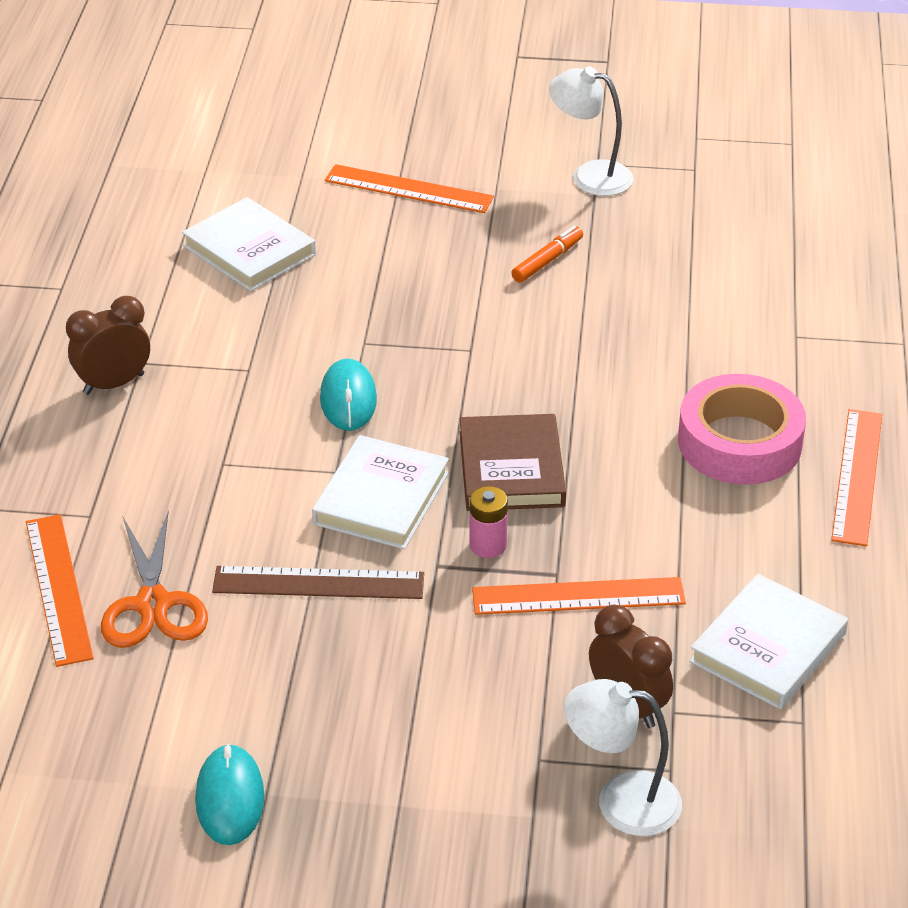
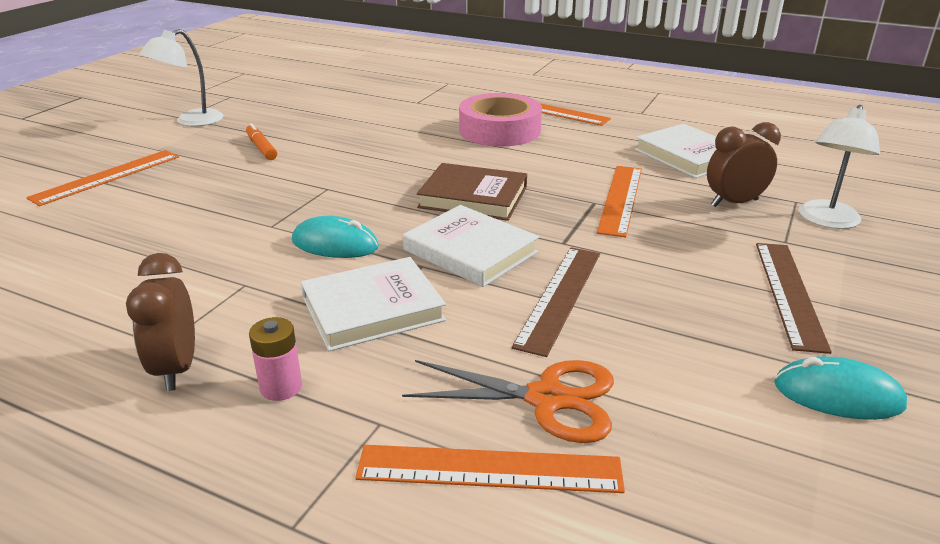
camera: 70 degrees left, 10 degrees down
white book [182,197,316,291] -> white book moved to [301,257,446,351]
pink battery [469,486,508,558] -> pink battery moved to [249,317,302,401]
none -> brown ruler [756,243,832,354]

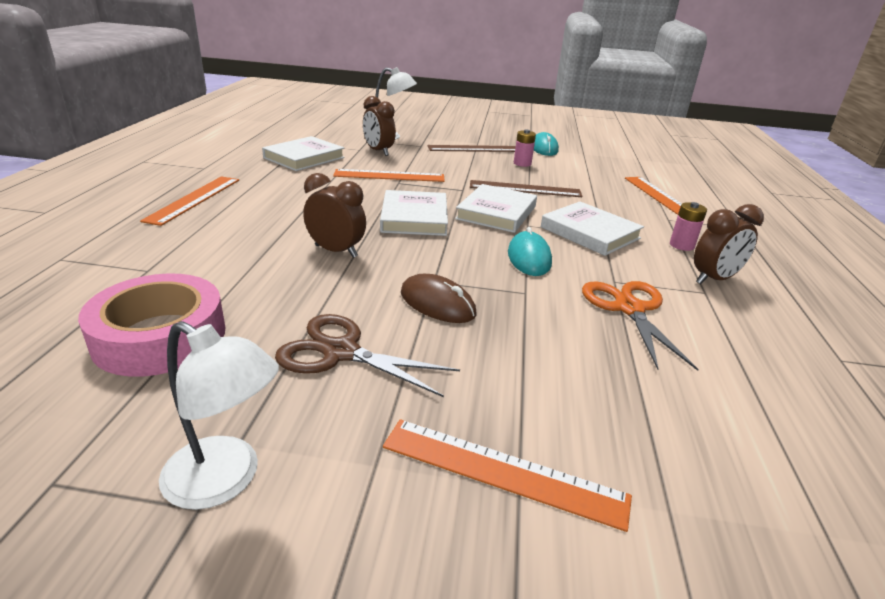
camera: 110 degrees left, 0 degrees up
orange marker [246,123,277,160] -> brown scissors [275,314,460,397]
orange scissors [402,360,614,443] -> orange scissors moved to [582,281,699,371]
brown book [417,163,527,221] -> white book [380,190,448,236]
pink tape [459,93,542,147] -> pink tape moved to [78,274,225,377]
none -> brown clock [303,173,366,258]
none -> brown mouse [401,274,476,323]
none -> pink battery [514,129,536,167]

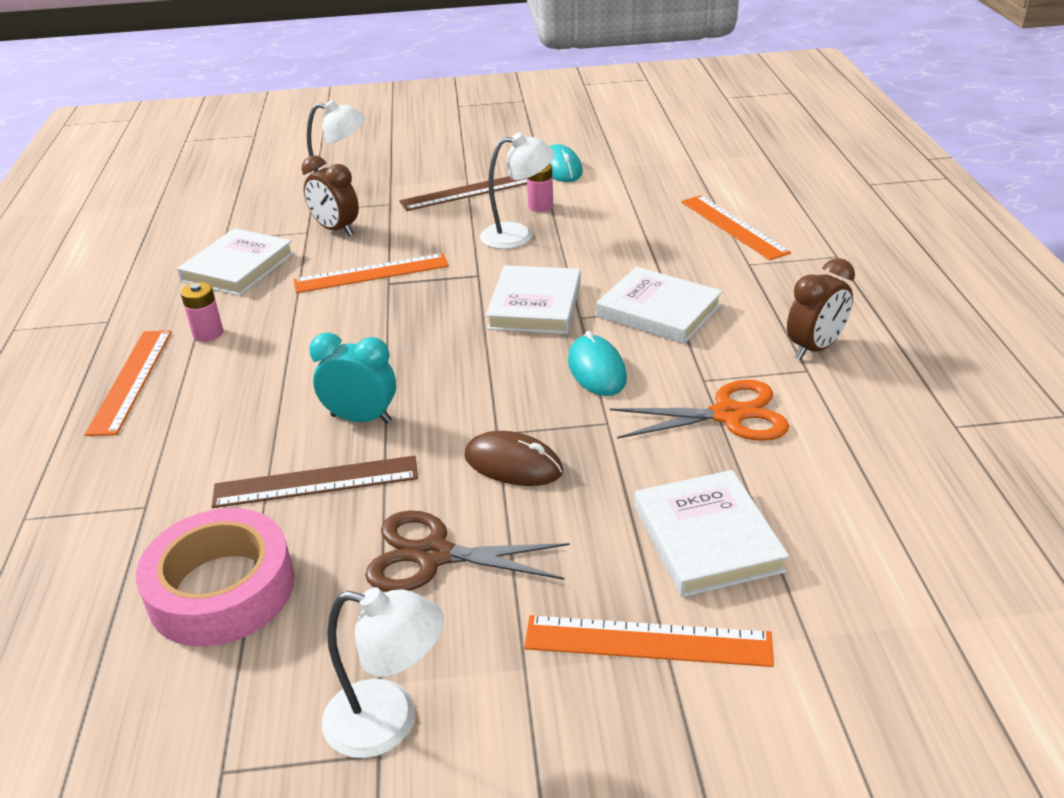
camera: 10 degrees left, 5 degrees up
brown clock [303,173,366,258] -> turquoise clock [309,333,396,423]
white book [380,190,448,236] -> white book moved to [635,470,789,597]
brown ruler [470,180,582,197] -> brown ruler moved to [212,456,418,508]
orange scissors [582,281,699,371] -> orange scissors turned 105 degrees clockwise [610,380,789,441]
pink battery [670,202,707,251] -> pink battery moved to [181,282,223,342]
none -> white lamp [480,133,554,249]

